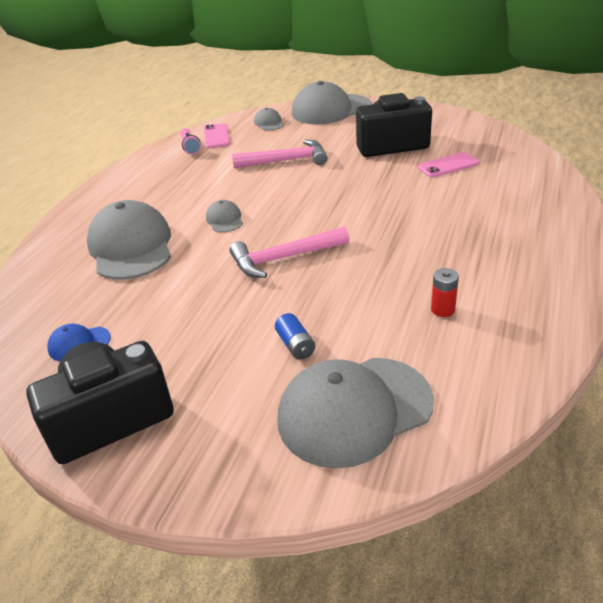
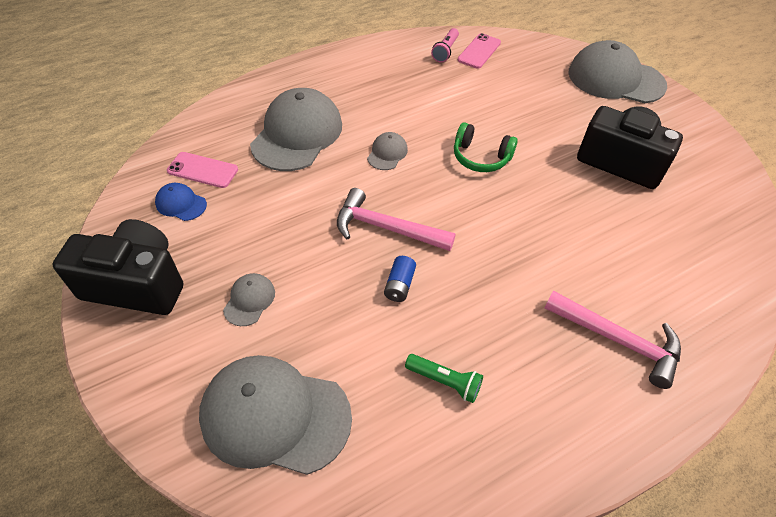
camera: 35 degrees right, 15 degrees up
pink hammer [232,140,327,168] -> pink hammer moved to [544,290,681,389]
grey cap [254,108,284,130] -> grey cap moved to [223,273,275,326]
blue battery [275,313,315,360] -> blue battery moved to [384,256,416,302]
pink phone [418,152,479,178] -> pink phone moved to [167,152,238,188]
red battery [431,268,459,317] -> green flashlight [405,354,483,403]
none -> green headphones [454,122,518,172]

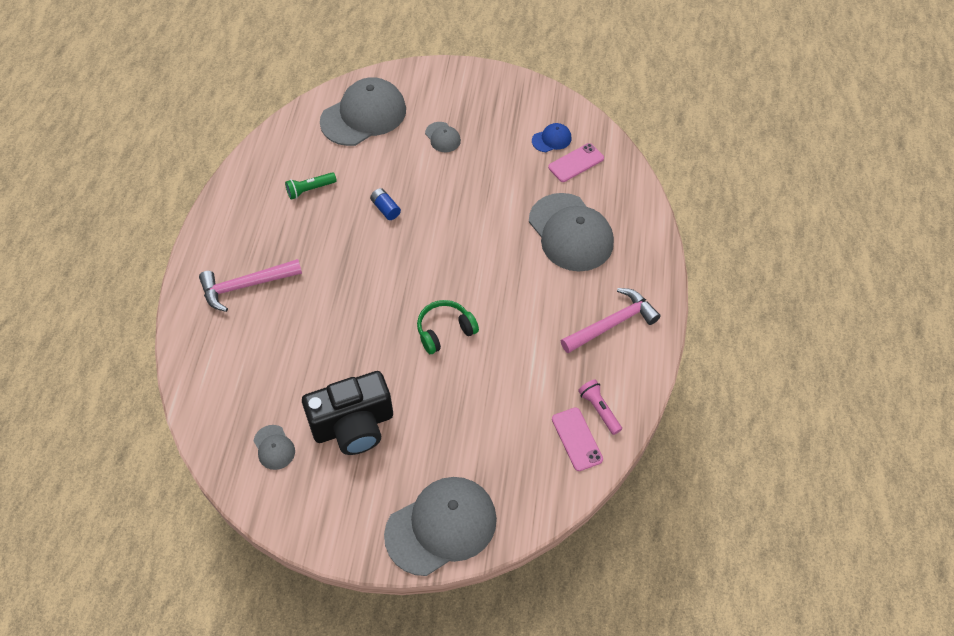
camera: 130 degrees right, 5 degrees up
black camera [52,219,183,315] -> none
pink hammer [337,188,456,251] -> pink hammer moved to [561,288,661,353]
grey cap [367,132,408,170] -> grey cap moved to [254,425,295,470]

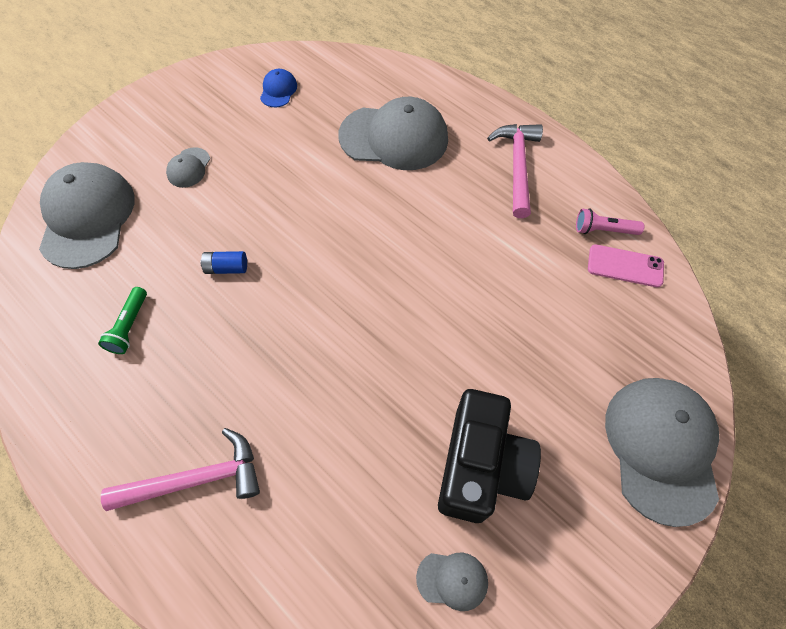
camera: 55 degrees left, 5 degrees up
pink hammer [199,259,302,312] -> pink hammer turned 120 degrees counterclockwise [101,428,260,511]
green headphones [417,300,479,354] -> none
grey cap [425,122,461,152] -> grey cap turned 105 degrees clockwise [166,147,210,188]
pink phone [548,143,604,182] -> none

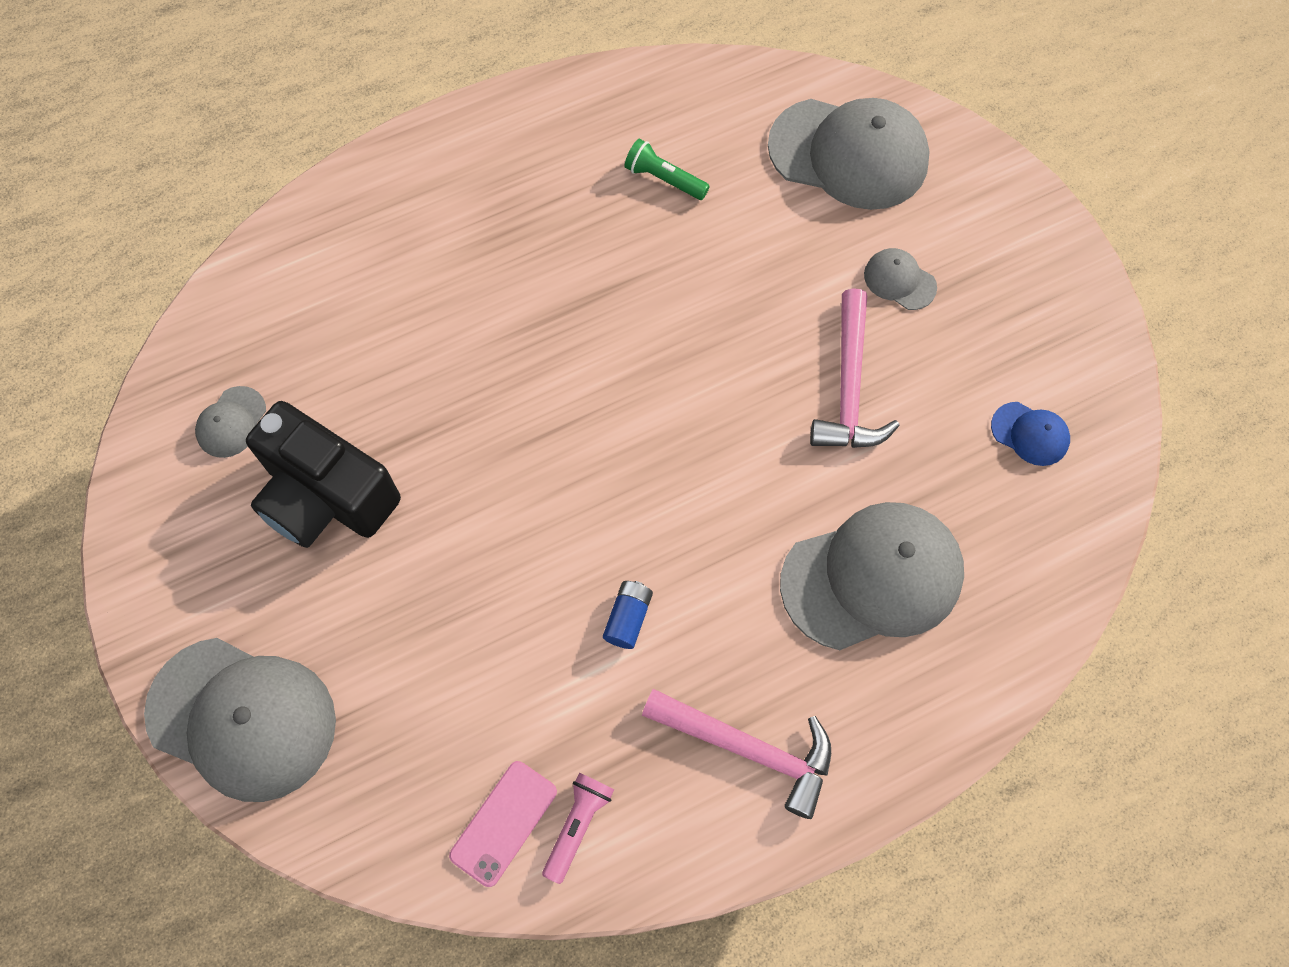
camera: 110 degrees right, 5 degrees up
pink hammer [101,428,260,511] -> pink hammer moved to [810,288,900,448]
blue battery [200,251,247,274] -> blue battery moved to [603,581,653,649]
grey cap [339,97,448,170] -> grey cap turned 135 degrees counterclockwise [780,502,964,650]

